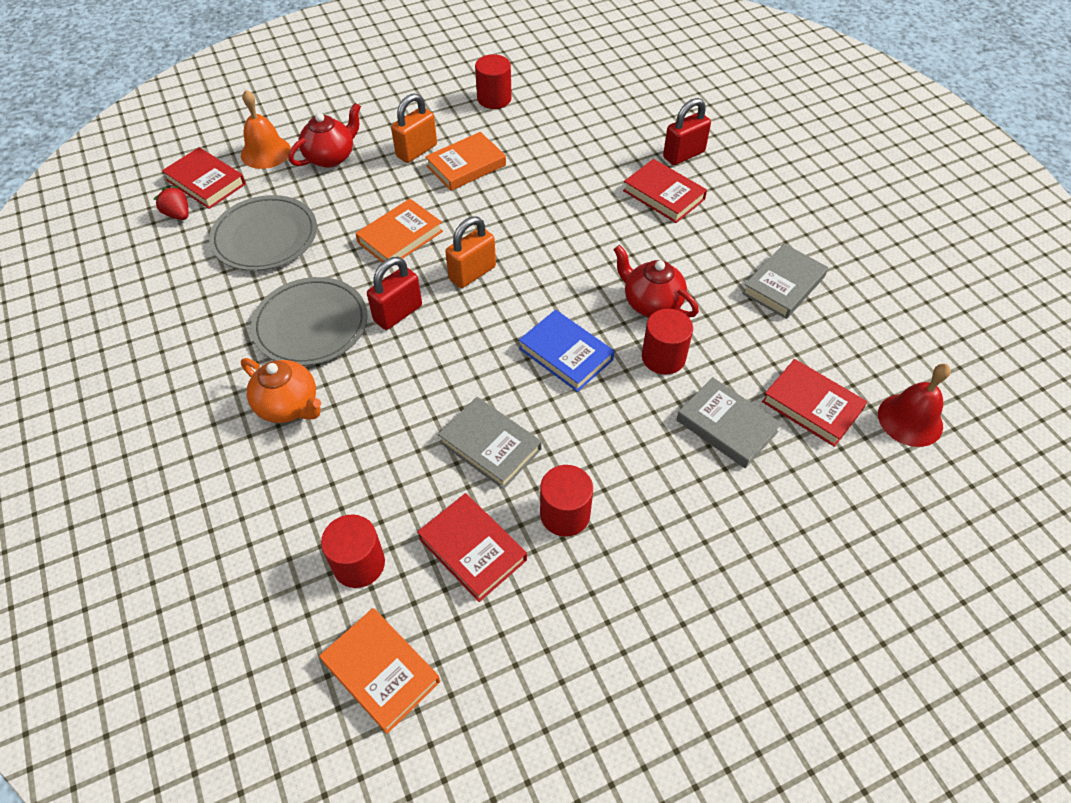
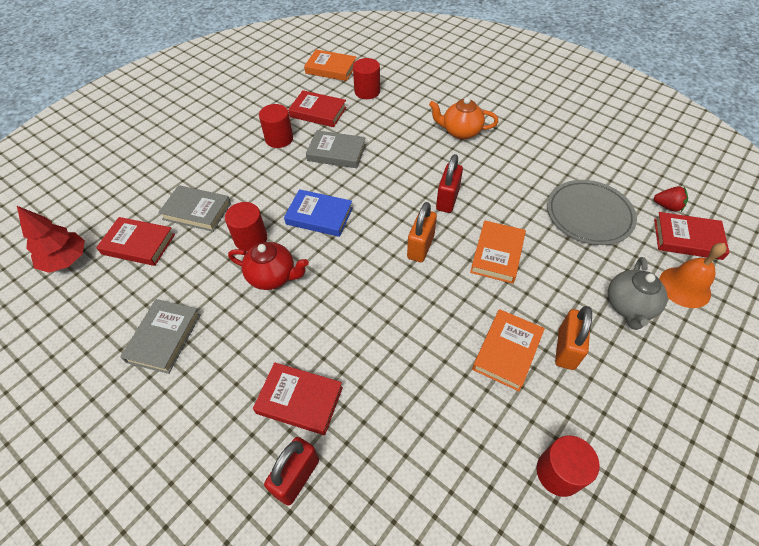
camera: 155 degrees right, 0 degrees up
grey plate [251,277,367,366] -> none
red teapot [288,103,361,168] -> grey teapot [608,257,668,330]
red bell [878,364,951,447] -> red tree [17,206,85,273]

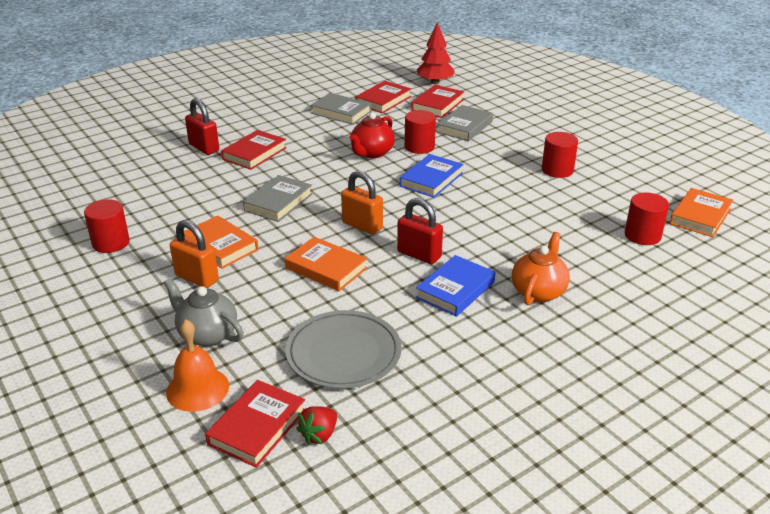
camera: 105 degrees right, 20 degrees down
red book [288,90,347,127] -> red book moved to [355,81,411,113]
grey book [306,130,366,168] -> grey book moved to [243,175,313,222]
none -> blue book [416,255,495,317]

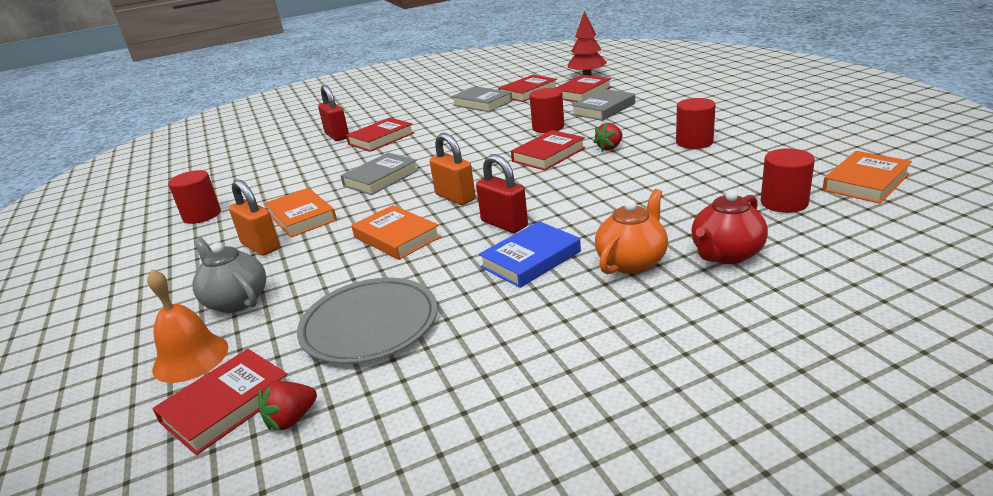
camera: 15 degrees right, 5 degrees down
red teapot [349,112,395,158] -> red teapot moved to [691,190,768,264]
blue book [400,154,464,198] -> red book [511,130,585,171]
none -> red strawberry [593,123,623,151]

